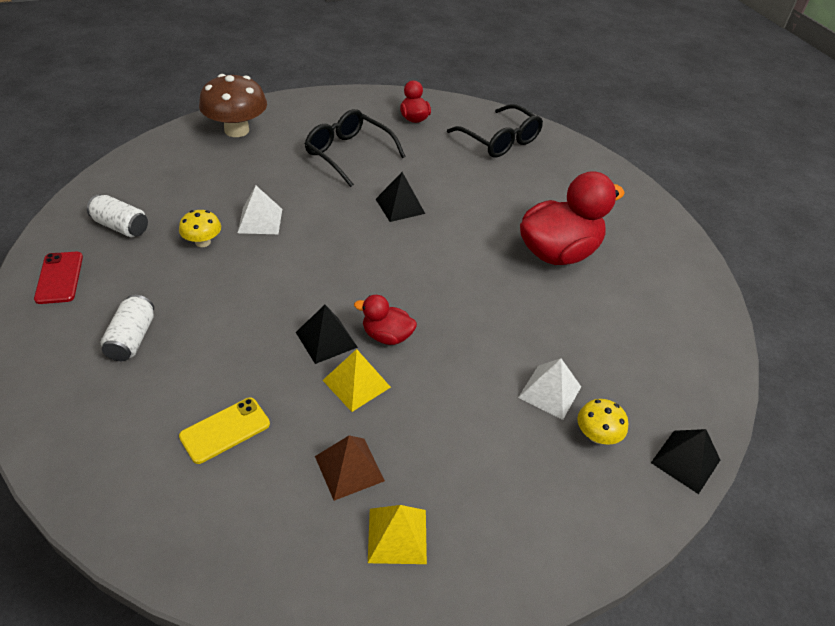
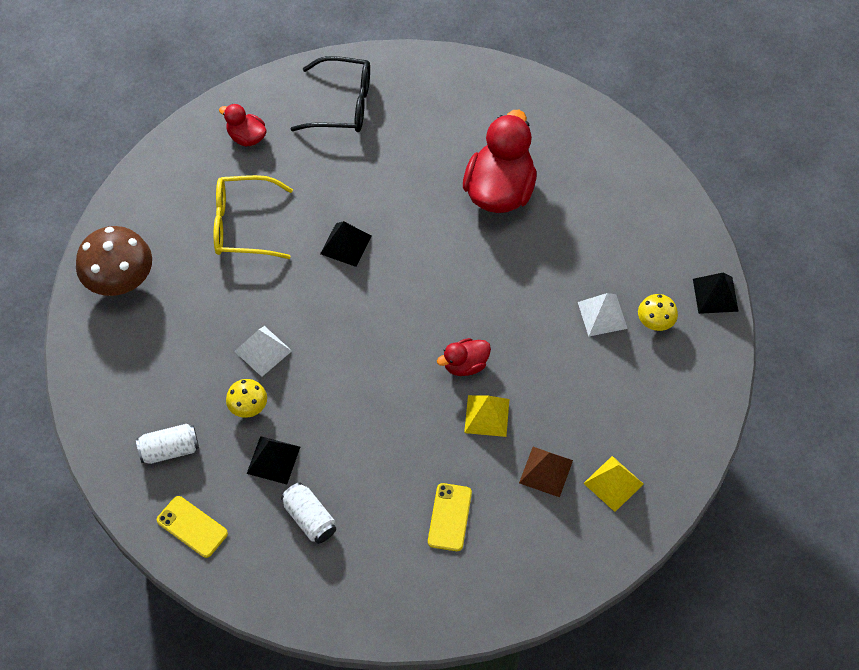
camera: 40 degrees left, 15 degrees up
red phone [34,252,83,304] -> yellow phone [157,496,228,558]
black pyramid [296,305,358,364] -> black pyramid moved to [247,436,300,484]
black glasses [305,109,405,187] -> yellow glasses [214,175,293,259]

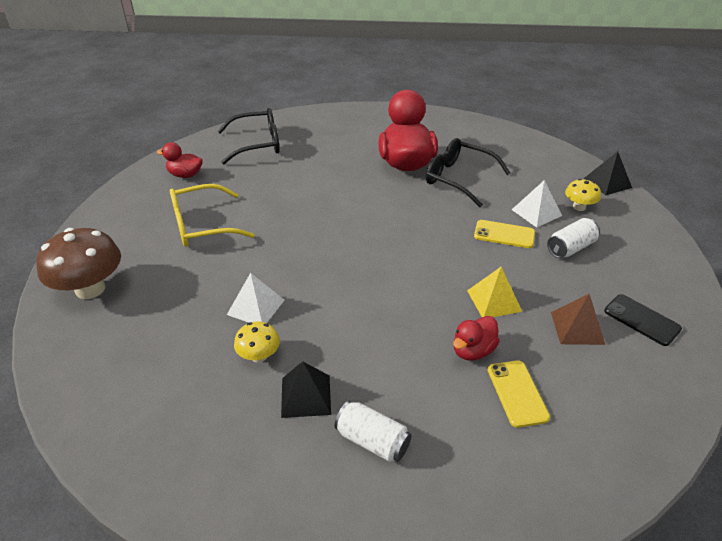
camera: 20 degrees left, 20 degrees down
white can [136,424,199,464] -> white can moved to [547,218,600,258]
yellow phone [157,496,228,558] -> yellow phone moved to [474,220,535,248]
black pyramid [320,221,372,267] -> none
red duck [437,338,491,376] -> red duck moved to [453,316,500,361]
yellow pyramid [583,456,644,512] -> black phone [604,294,682,346]
none -> black glasses [426,138,510,207]

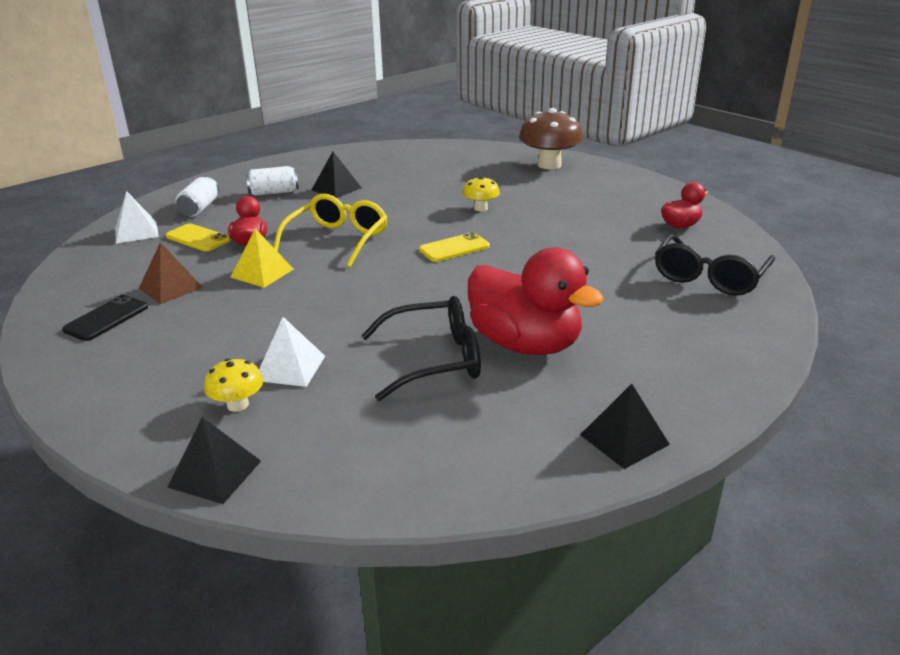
camera: 135 degrees right, 10 degrees down
yellow glasses [170,184,254,247] -> yellow glasses moved to [274,194,388,267]
white pyramid [227,273,285,323] -> white pyramid moved to [115,191,159,244]
yellow mushroom [234,321,280,363] -> yellow mushroom moved to [462,176,500,211]
yellow phone [474,220,535,248] -> yellow phone moved to [419,232,490,262]
white can [547,218,600,258] -> white can moved to [175,176,219,217]
black phone [604,294,682,346] -> black phone turned 60 degrees counterclockwise [62,295,148,341]
none -> black pyramid [580,384,670,469]

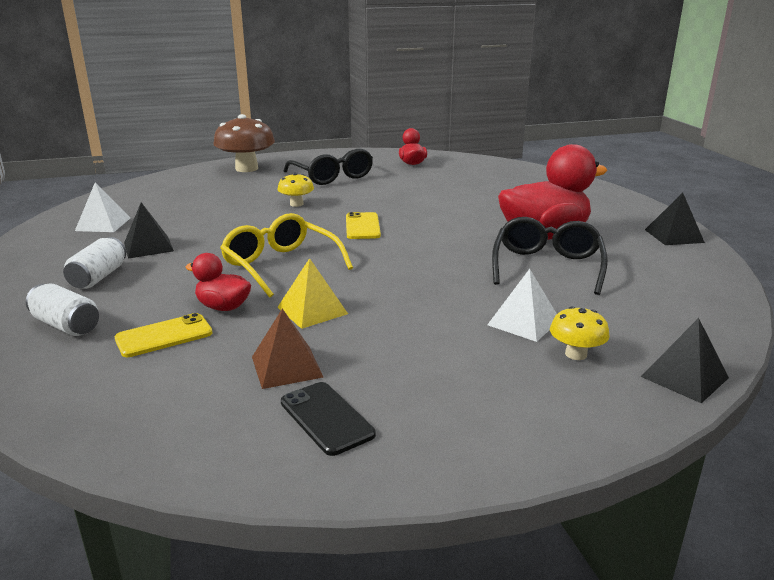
camera: 65 degrees left, 5 degrees down
white pyramid [115,191,159,244] -> white pyramid moved to [75,182,131,232]
black glasses [655,234,775,295] -> black glasses moved to [284,149,373,185]

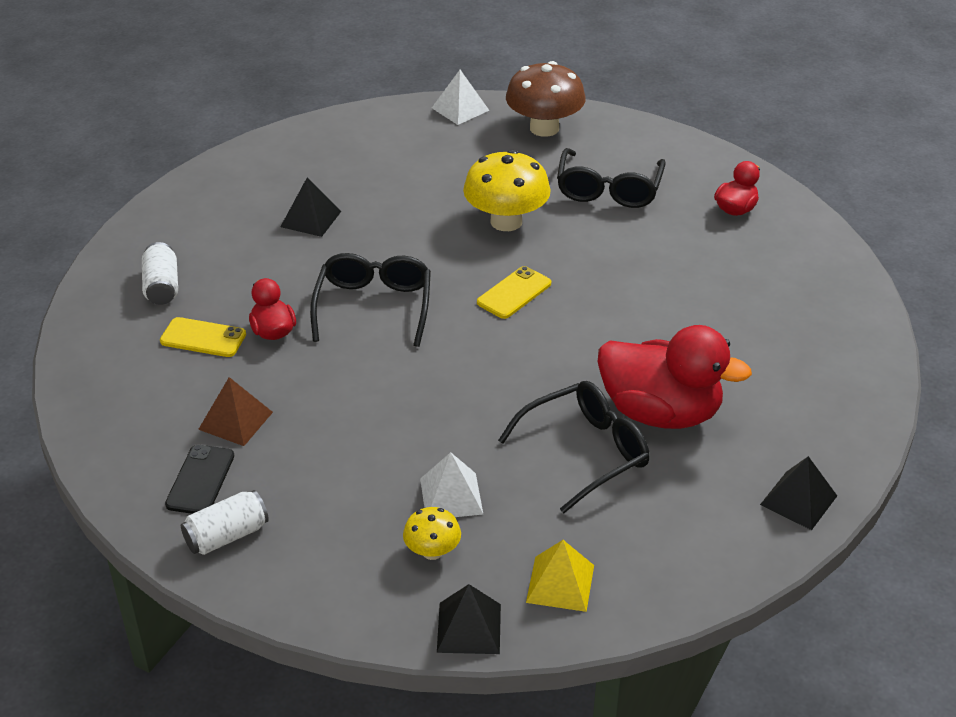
camera: 45 degrees right, 15 degrees up
white can [63,237,126,289] -> white can moved to [181,490,269,555]
white pyramid [75,182,131,232] -> white pyramid moved to [432,70,490,125]
yellow glasses [220,213,353,298] -> black glasses [310,253,431,347]
yellow mushroom [277,172,314,207] -> yellow mushroom [463,150,551,231], size x1.92
yellow pyramid [277,258,348,329] -> yellow pyramid moved to [526,540,594,612]

